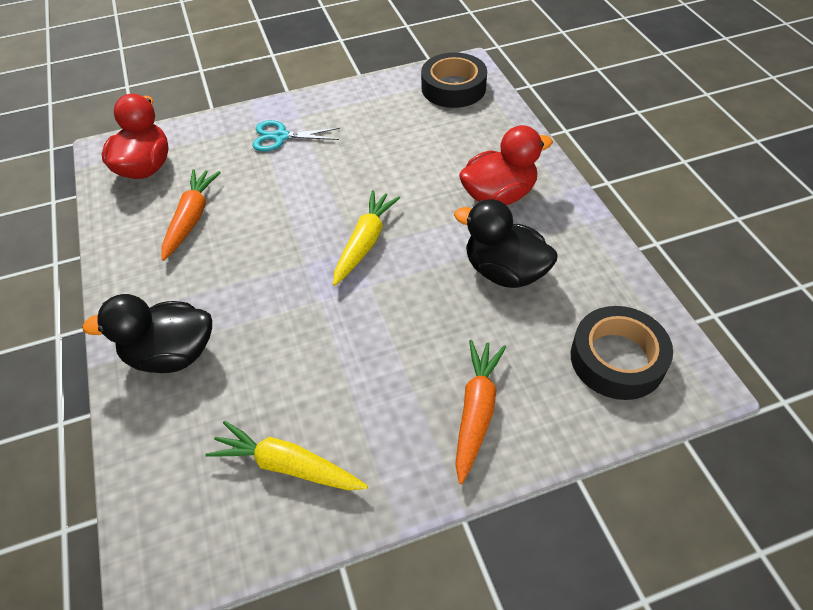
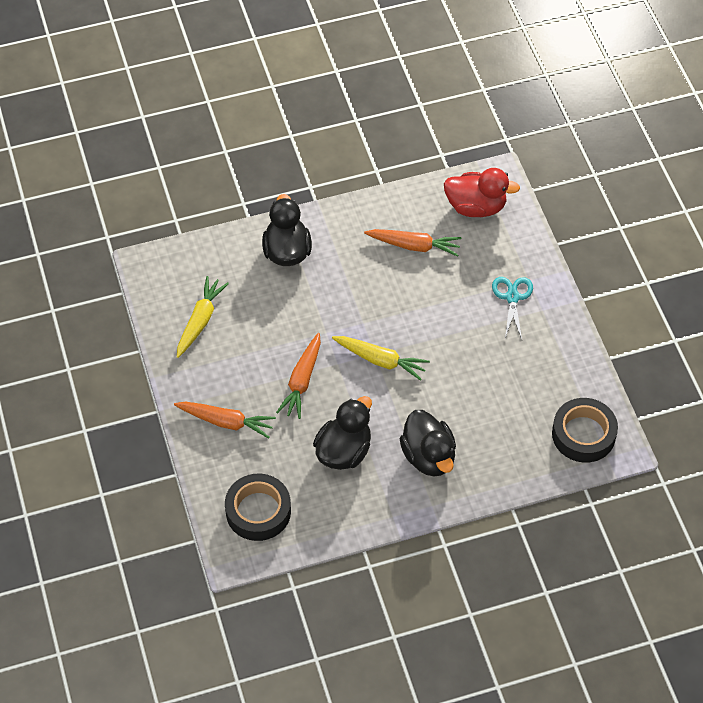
camera: 90 degrees right, 5 degrees up
red duck [459,125,553,205] -> black duck [399,410,456,477]
none -> orange carrot [276,333,321,419]

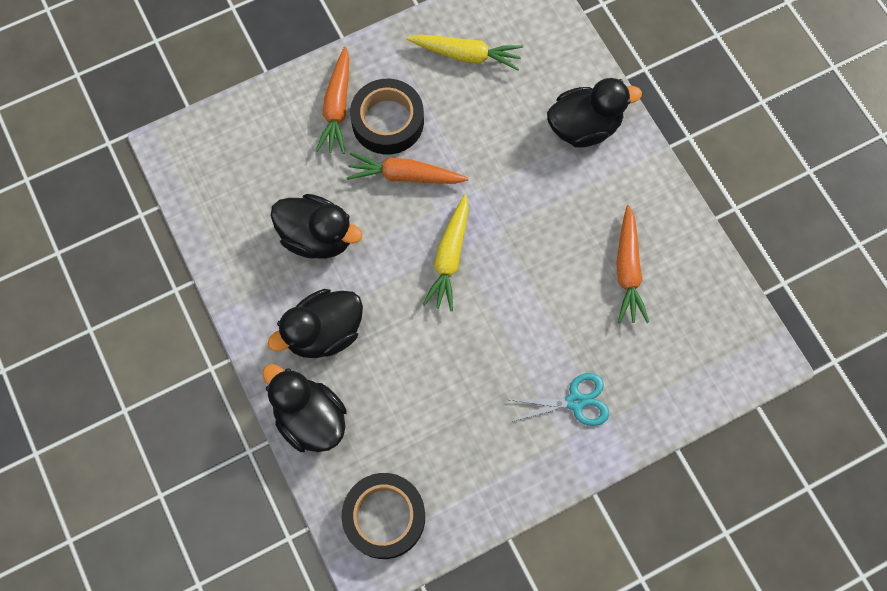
camera: 80 degrees right, 15 degrees up
black tape [225,473,291,541] -> black tape moved to [350,79,424,154]
red duck [444,168,520,217] -> none
none -> black duck [263,364,347,452]

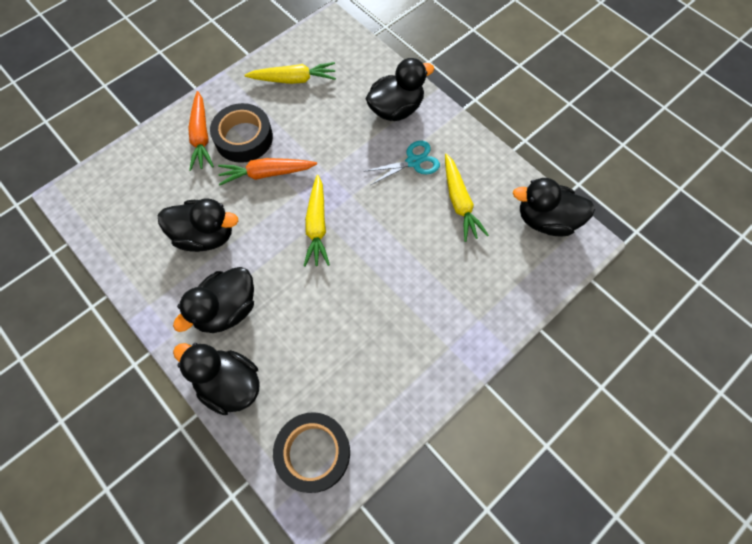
camera: 15 degrees left, 5 degrees down
turquoise scissors [511,373,609,426] -> turquoise scissors moved to [365,141,440,185]
orange carrot [616,205,649,323] -> yellow carrot [445,154,489,242]
none -> black duck [513,178,595,236]

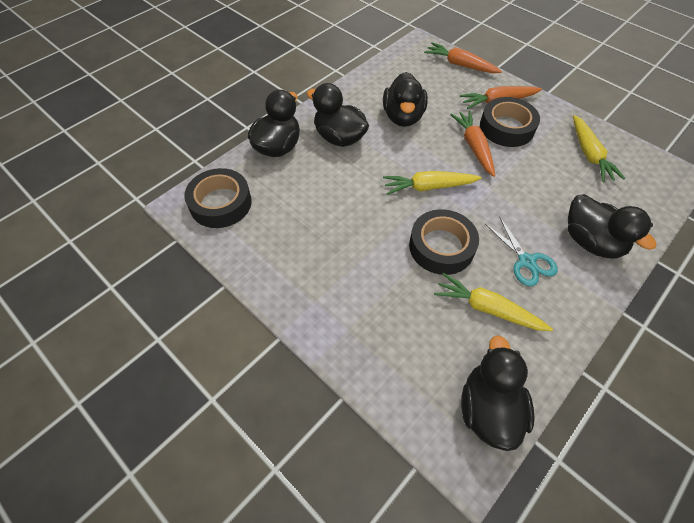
camera: 85 degrees right, 10 degrees down
yellow carrot [445,154,489,242] -> yellow carrot turned 45 degrees clockwise [434,273,553,331]
none -> black tape [409,209,479,275]
none -> orange carrot [424,42,502,73]

